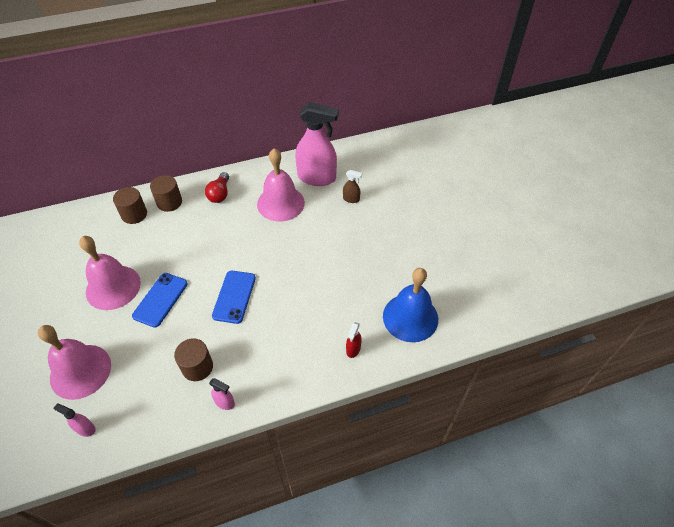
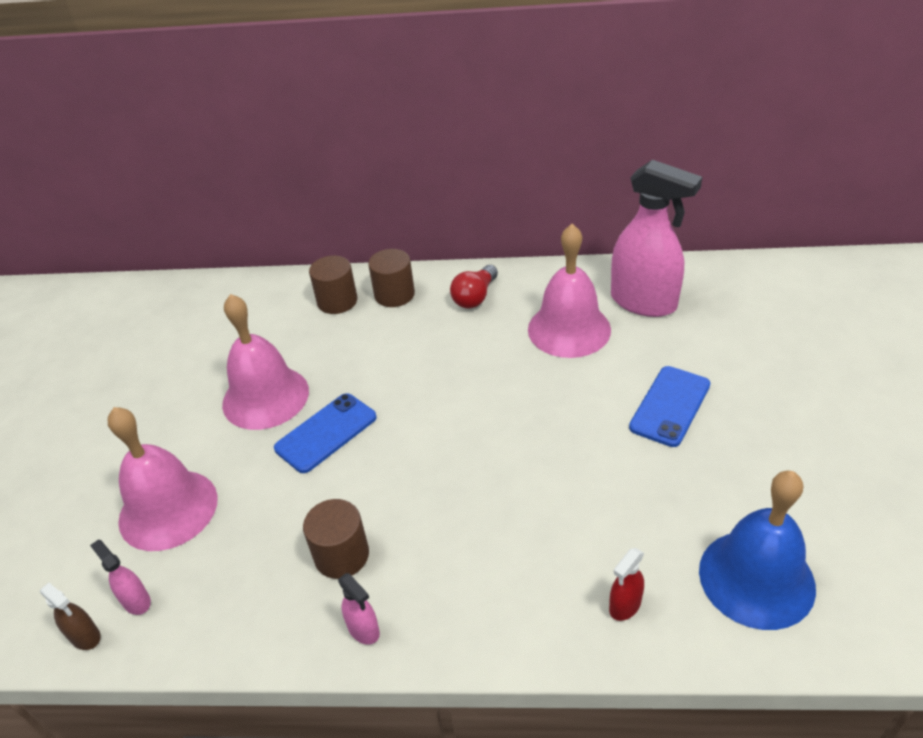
camera: 25 degrees right, 10 degrees down
blue phone [212,271,256,324] -> blue phone moved to [629,366,710,447]
brown spray bottle [343,170,362,203] -> brown spray bottle moved to [40,583,101,650]

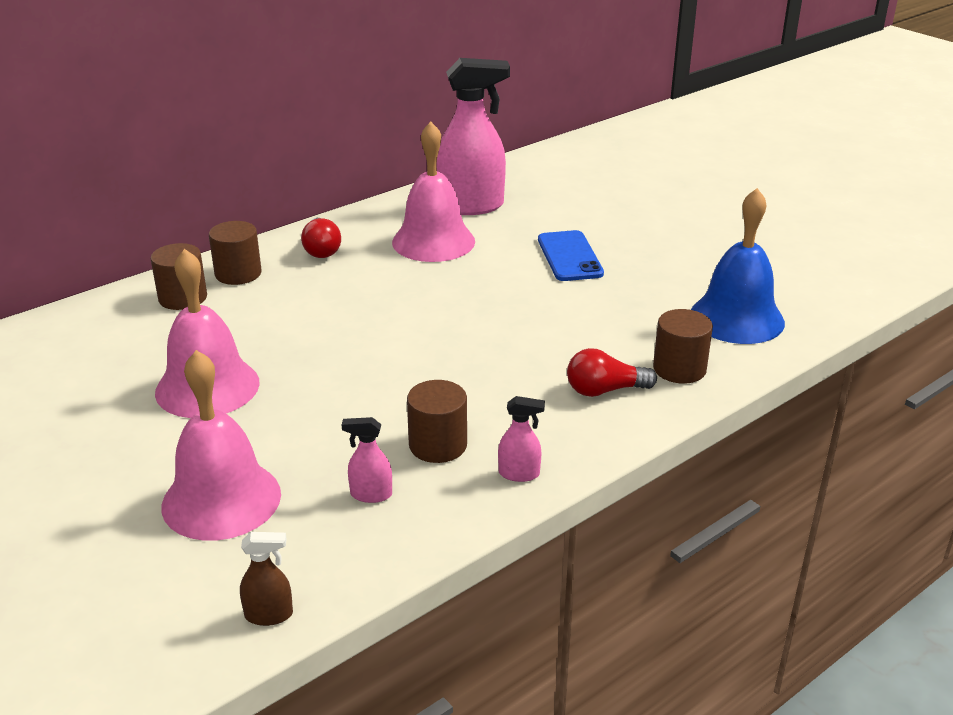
camera: 45 degrees left, 10 degrees down
pink spray bottle [90,540,151,615] -> pink spray bottle moved to [342,417,392,503]
blue phone [274,393,377,473] -> none
red spray bottle [609,548,644,621] -> brown cylinder [653,309,713,384]
none -> red light bulb [567,348,657,397]

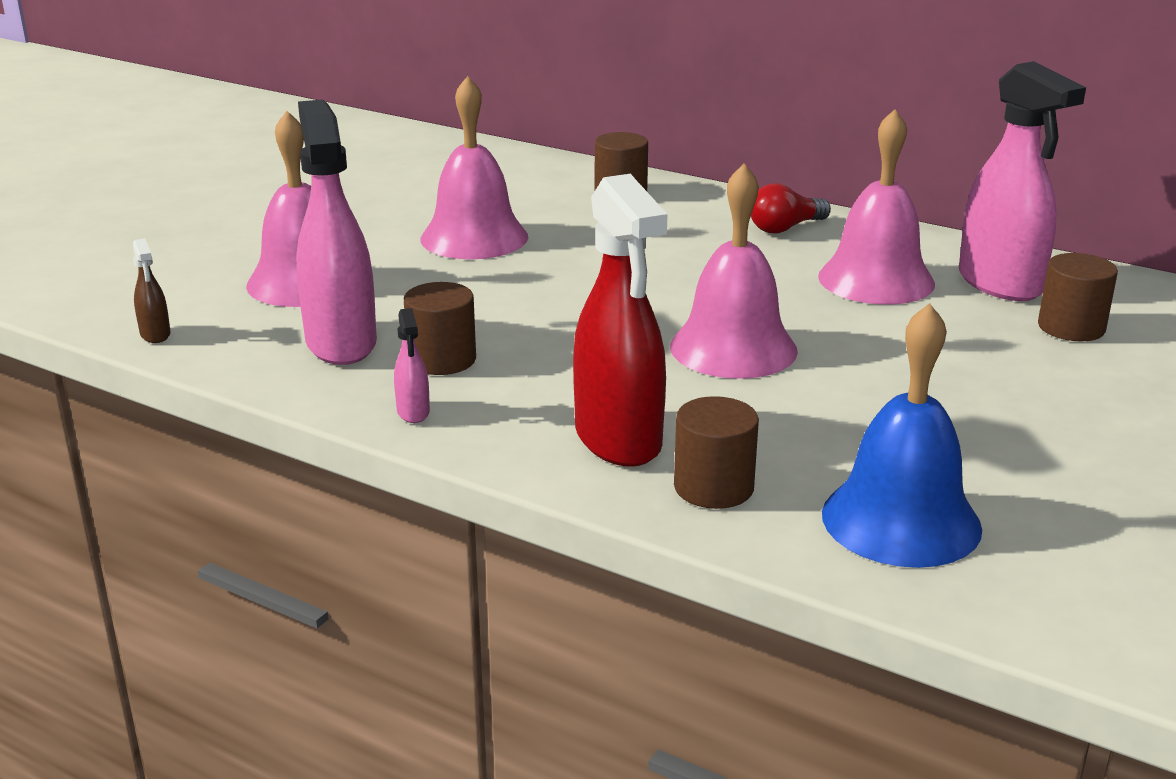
camera: 70 degrees right, 5 degrees down
brown cylinder [209,221,262,285] -> brown cylinder moved to [1038,253,1118,341]
pink spray bottle [342,417,392,503] -> pink spray bottle [296,99,377,365], size x2.36
blue phone [538,230,604,281] -> none
red light bulb [567,348,657,397] -> red spray bottle [573,174,668,467]
none -> pink bell [670,164,798,379]

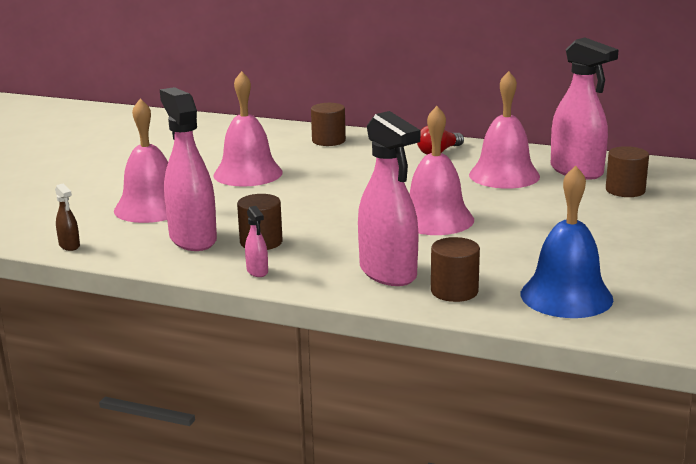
camera: 10 degrees left, 5 degrees down
red spray bottle [573,174,668,467] -> pink spray bottle [358,111,420,286]

